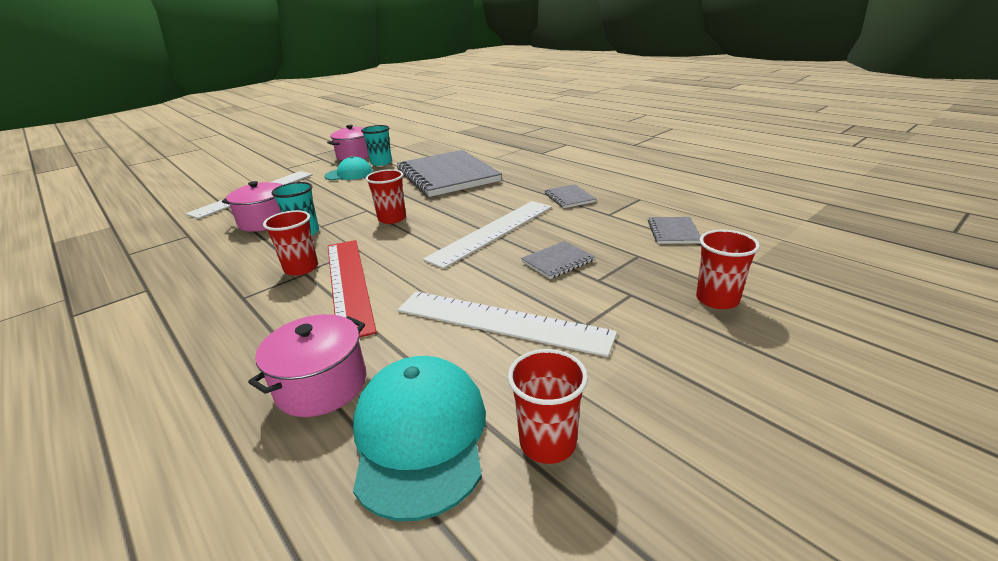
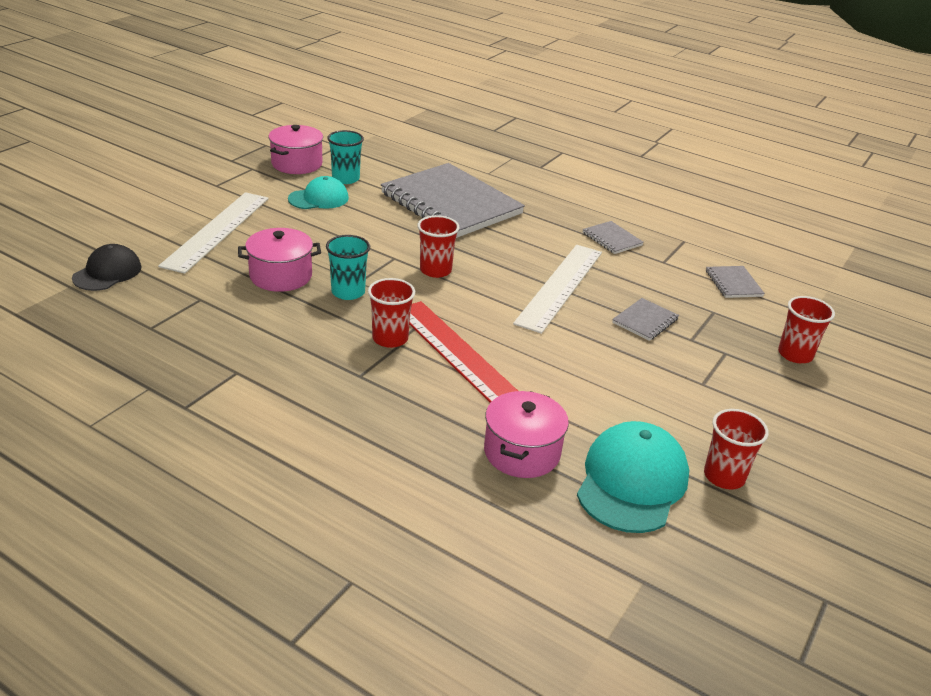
camera: 20 degrees left, 5 degrees up
turquoise cap [353,356,486,521] -> turquoise cap turned 45 degrees clockwise [577,421,689,533]
white ruler [397,292,617,357] -> none
none -> black cap [72,244,142,291]

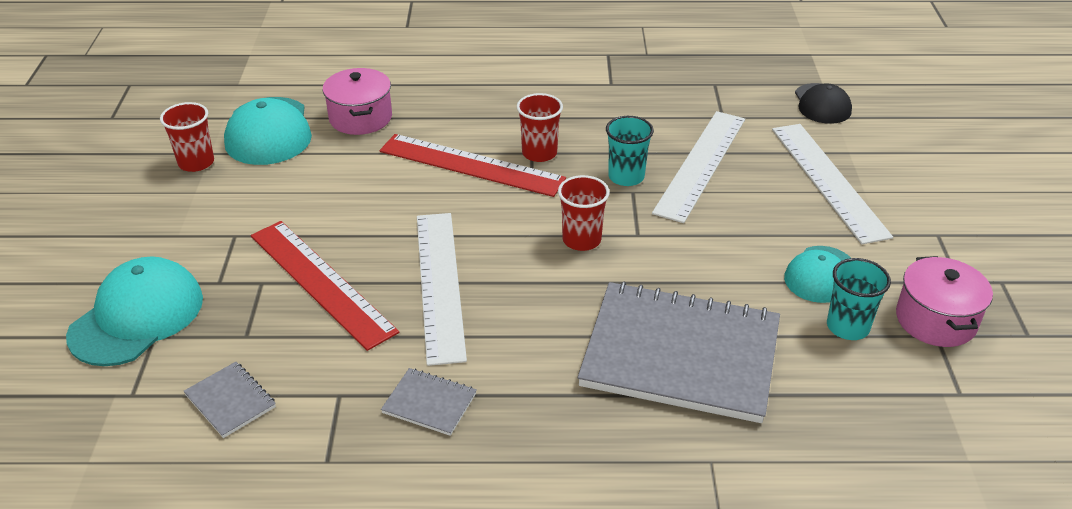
camera: 150 degrees right, 5 degrees up
pink pot [238,228,321,292] -> white ruler [652,111,745,223]
grey notebook [612,298,679,341] -> red ruler [251,221,399,351]
red cup [778,296,835,363] -> turquoise cap [66,256,203,366]

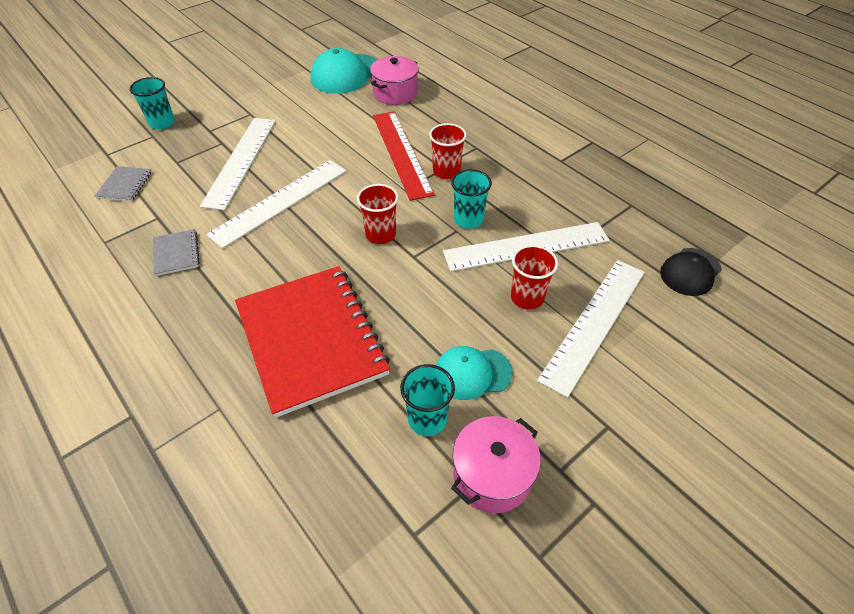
camera: 50 degrees right, 10 degrees up
turquoise cap [66,256,203,366] -> turquoise cup [129,77,175,129]
red cup [160,102,214,172] -> red cup moved to [511,245,558,310]
red ruler [251,221,399,351] -> white ruler [200,118,276,210]
grey notebook [578,281,780,423] -> red notebook [235,266,390,418]

